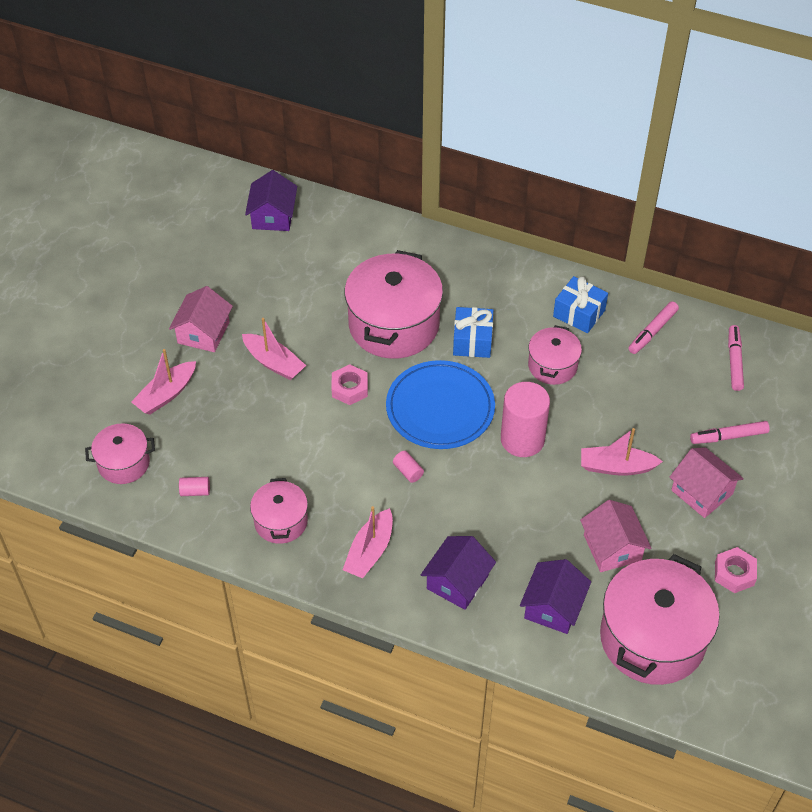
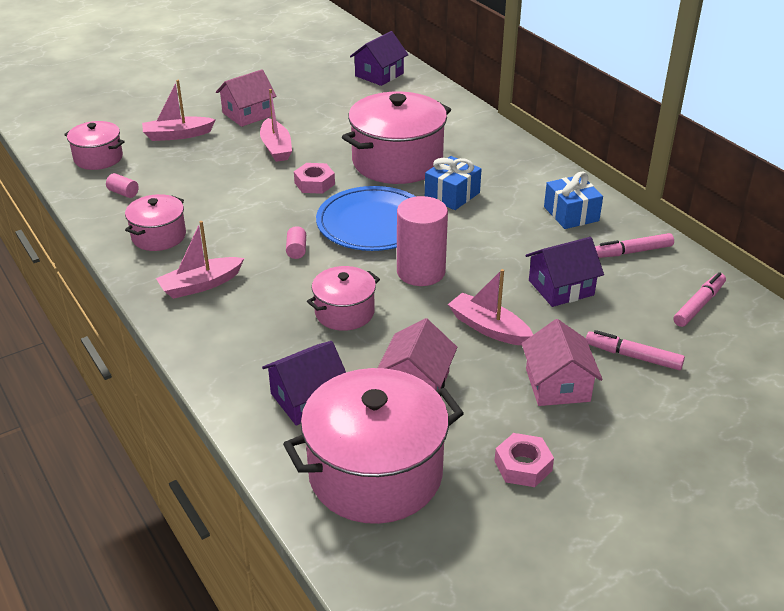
camera: 35 degrees right, 15 degrees down
purple house [421,536,496,610] -> purple house moved to [526,237,604,307]
pink pot [528,325,582,385] -> pink pot moved to [307,266,380,331]

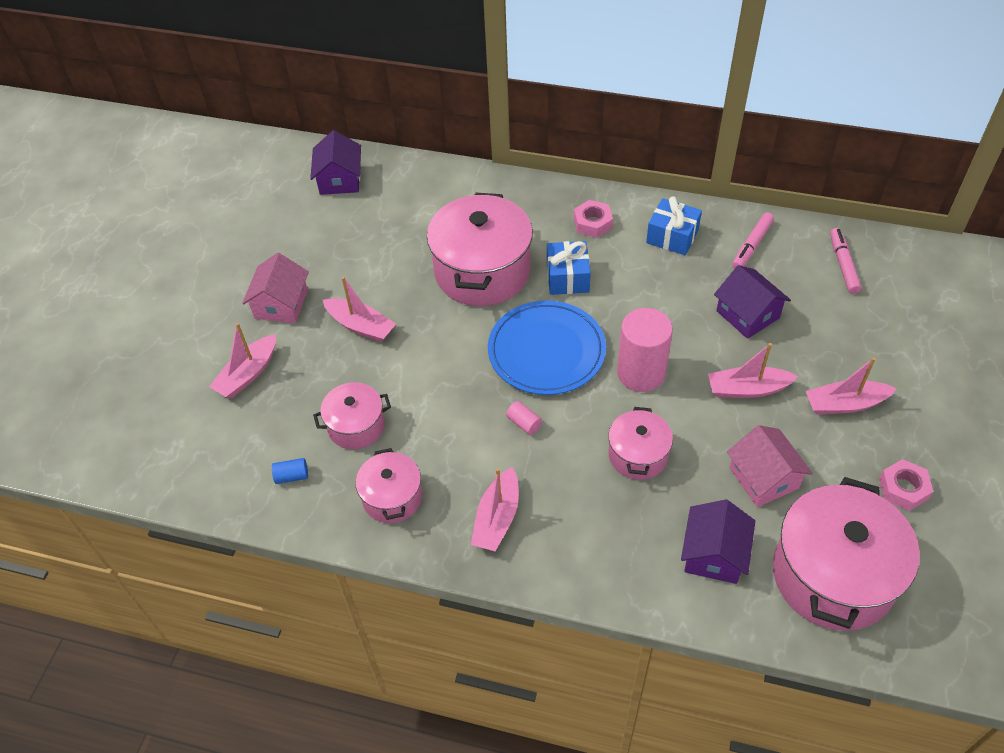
camera: 40 degrees left, 15 degrees up
pink pot [64,121,125,170] -> pink pot moved to [313,382,391,450]
pink cylinder [106,173,139,198] -> blue cylinder [272,458,308,484]
pink nut [294,163,335,194] -> pink nut moved to [574,200,613,238]
pink house [522,319,603,406] -> pink boat [806,357,897,414]
purple house [526,237,604,307] -> purple house turned 60 degrees counterclockwise [714,265,791,339]
pink marker [586,330,685,370] -> none

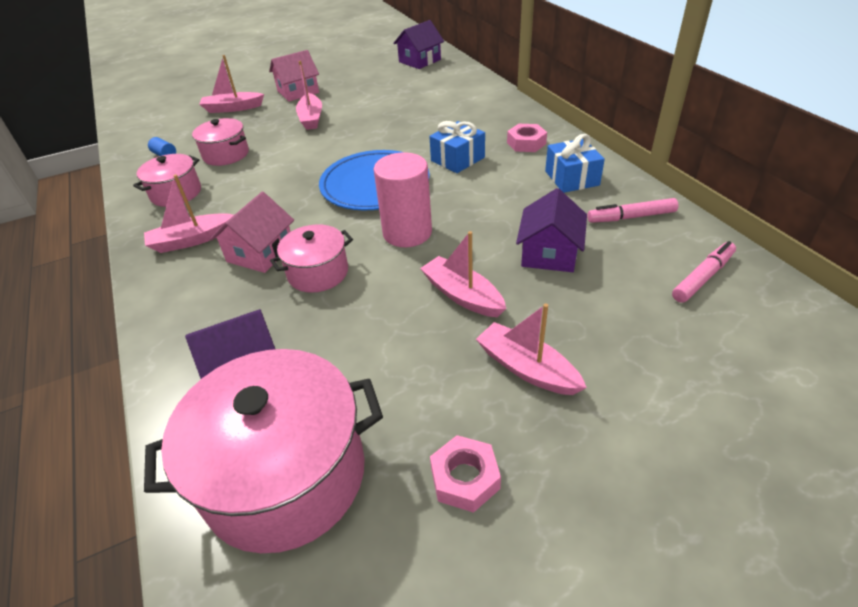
camera: 50 degrees right, 10 degrees down
pink pot [427,193,533,306] -> none
pink cylinder [506,401,542,435] -> none
pink house [727,425,813,507] -> pink house moved to [210,192,294,273]

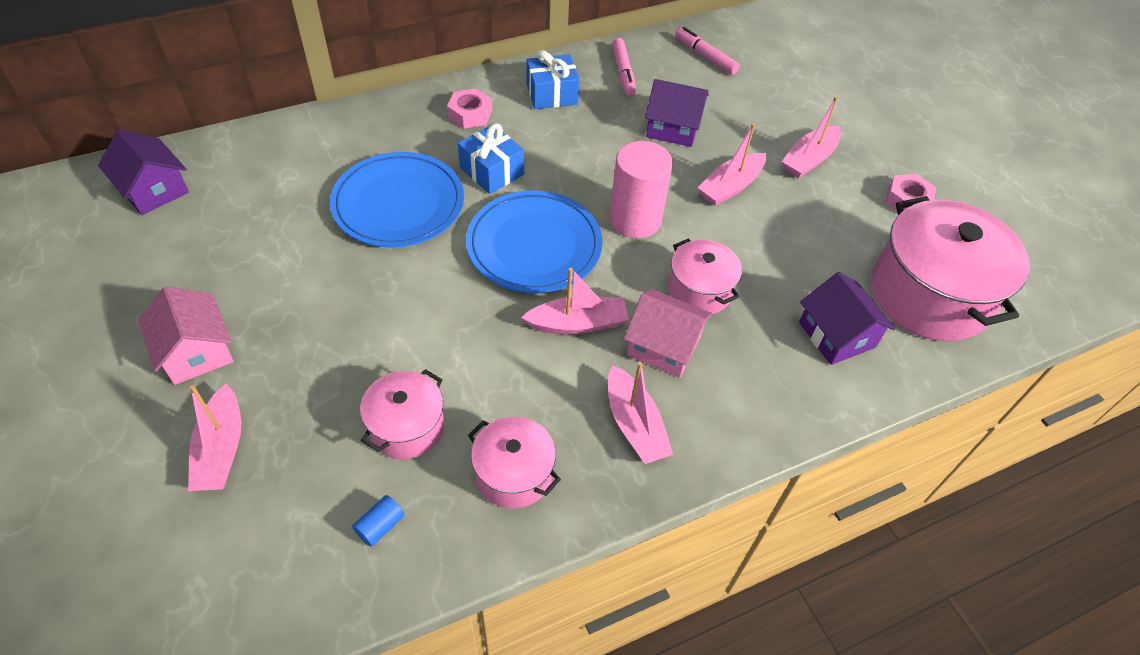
camera: 95 degrees left, 10 degrees up
pink boat [296,61,322,130] -> pink boat moved to [521,268,629,335]
none -> blue plate [330,152,464,248]

